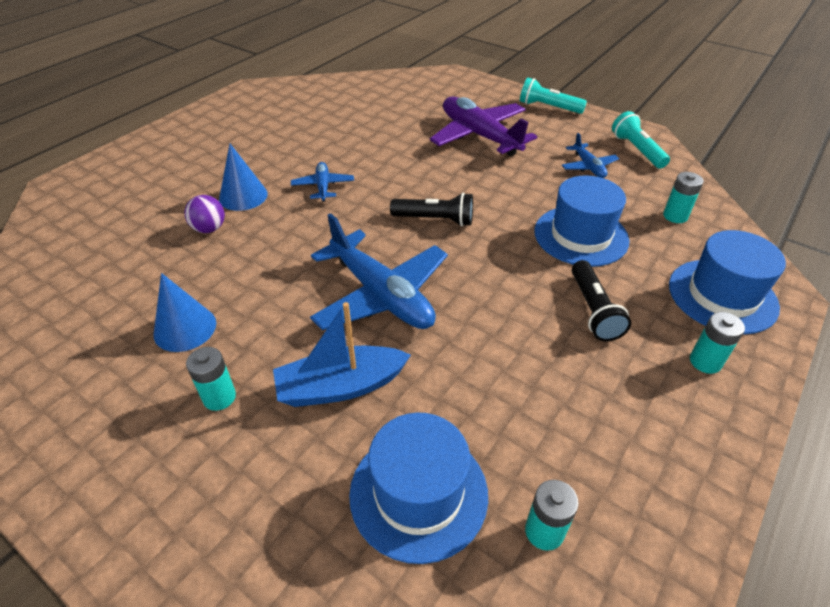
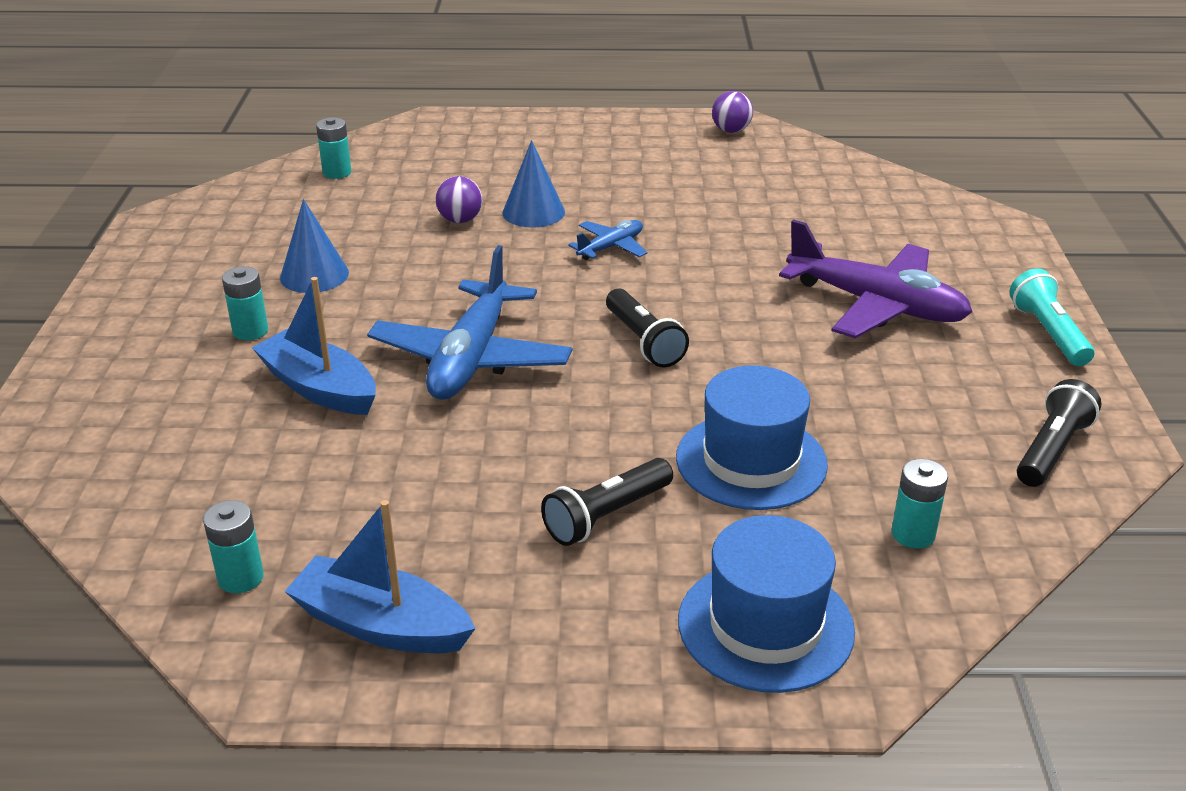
camera: 55 degrees right, 10 degrees down
blue hat [349,413,488,564] -> none
purple plane [430,97,537,156] -> purple plane turned 105 degrees clockwise [779,219,972,338]
blue plane [562,133,619,178] -> none
turquoise flashlight [612,111,670,169] -> black flashlight [1017,379,1102,487]
turquoise battery [690,312,745,374] -> turquoise battery moved to [316,118,352,179]
none -> blue boat [284,500,476,653]
none -> purple ball [712,91,753,133]

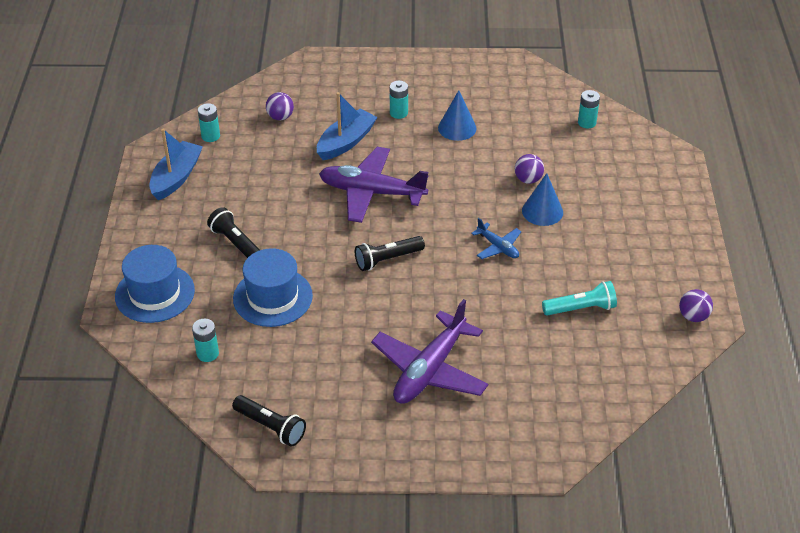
camera: 90 degrees right, 10 degrees up
blue plane [367,245,572,400] -> purple plane [319,147,428,223]
turquoise flashlight [1009,269,1094,366] -> turquoise flashlight moved to [542,281,617,316]
none -> purple ball [266,92,294,120]

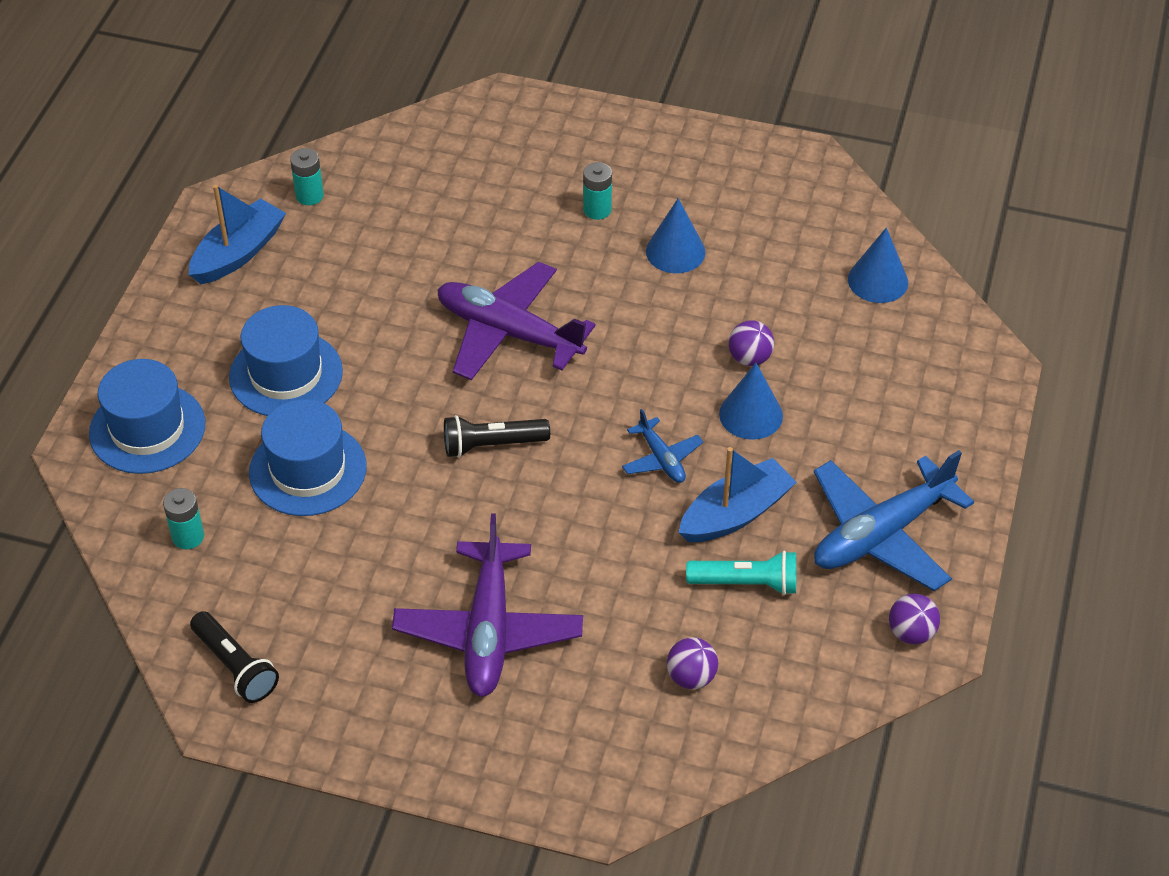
camera: 15 degrees right, 5 degrees up
black flashlight [207,207,260,258] -> blue hat [229,305,343,416]
purple ball [266,92,294,120] -> purple ball moved to [667,637,718,689]
blue boat [317,92,378,160] -> blue boat moved to [679,447,797,542]
purple plane [371,299,489,404] -> purple plane turned 45 degrees counterclockwise [392,513,583,697]
turquoise battery [578,90,600,129] -> blue cone [848,227,908,303]
none -> blue plane [814,450,974,591]

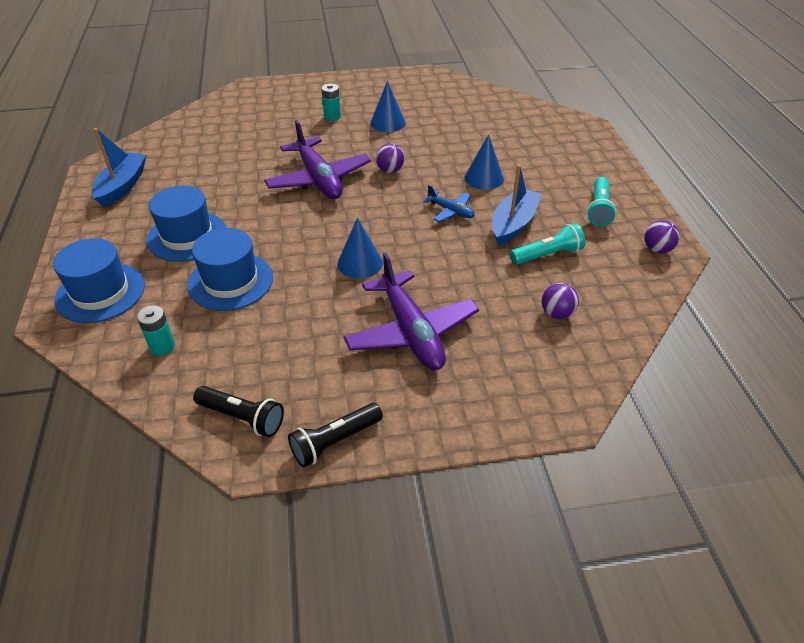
camera: 25 degrees left, 5 degrees down
turquoise battery [290,148,324,205] -> none
purple plane [437,262,596,380] -> purple plane turned 120 degrees counterclockwise [264,120,371,199]
black flashlight [444,415,550,458] -> black flashlight moved to [288,403,383,467]
purple ball [728,320,774,366] -> purple ball moved to [376,143,404,173]
blue plane [814,450,974,591] -> turquoise flashlight [587,177,616,226]
blue cone [848,227,908,303] -> blue cone moved to [337,218,383,279]

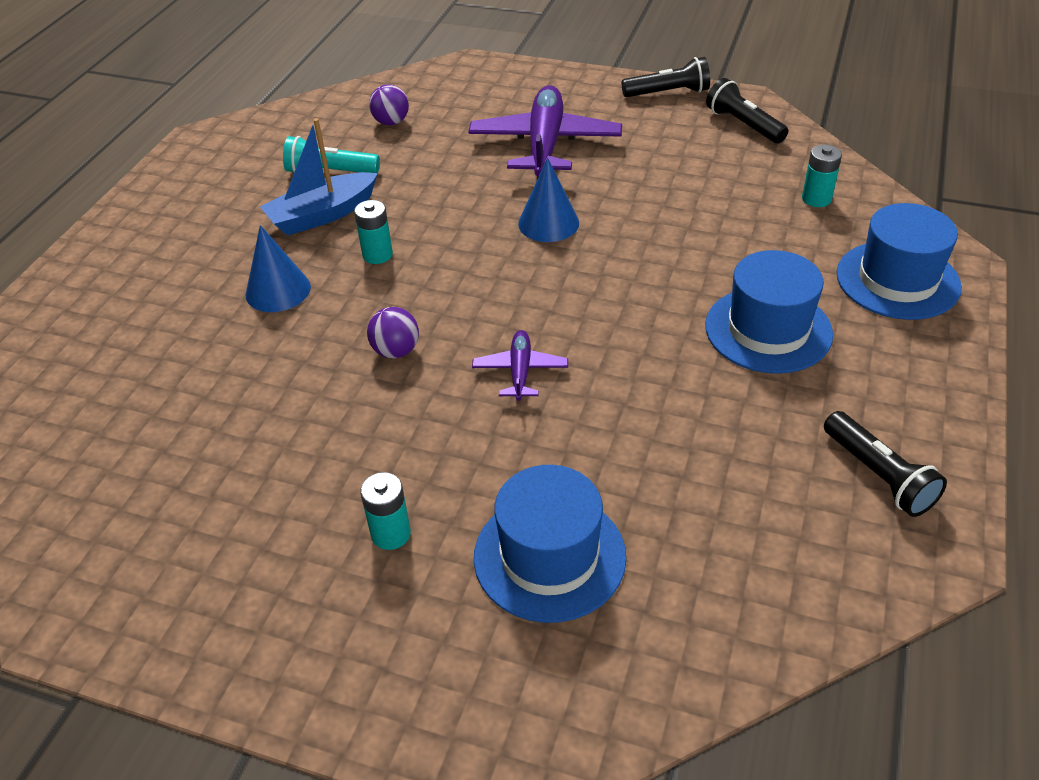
camera: 150 degrees left, 0 degrees up
blue boat [92,128,146,207] -> black flashlight [824,411,947,517]
blue hat [187,228,273,311] -> blue hat moved to [474,465,627,623]
purple plane [264,120,371,199] -> purple plane [472,330,568,401], size x0.49
blue cone [370,81,406,132] -> none
blue plane [423,185,475,222] -> turquoise battery [354,200,393,264]
turquoise flashlight [587,177,616,226] -> none
purple ball [644,220,680,254] -> none

